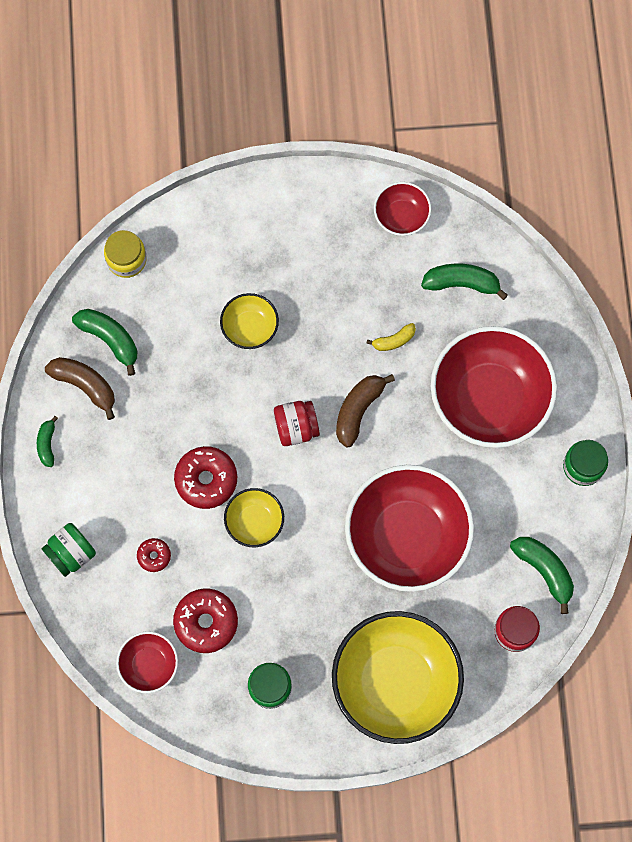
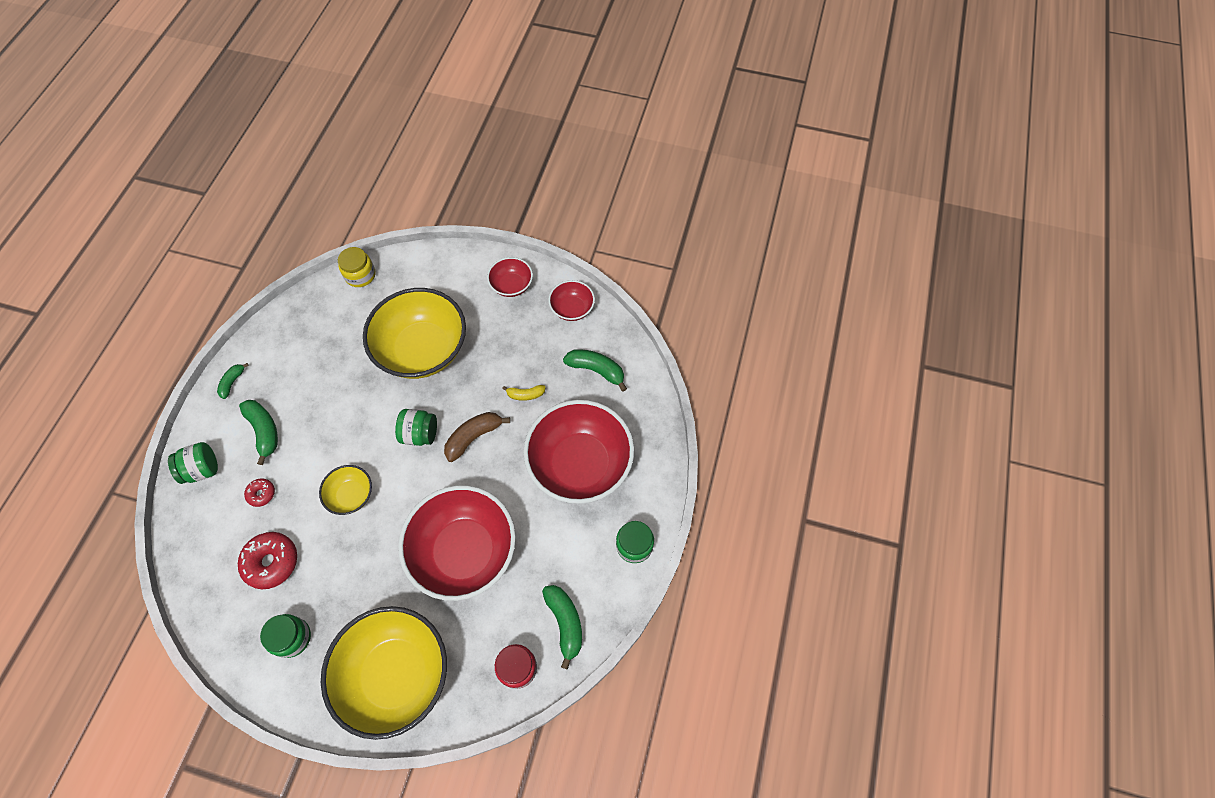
camera: 20 degrees right, 10 degrees down
brown banana [45,357,115,420] -> none
green banana [72,309,137,376] -> green banana moved to [239,400,278,465]
red bowl [116,631,178,693] -> red bowl moved to [487,257,533,297]
red donut [174,446,237,509] -> none
yellow bowl [220,293,279,349] -> yellow bowl [363,288,466,379], size x2.10
red jar [274,401,320,446] -> green jar [395,409,437,446]

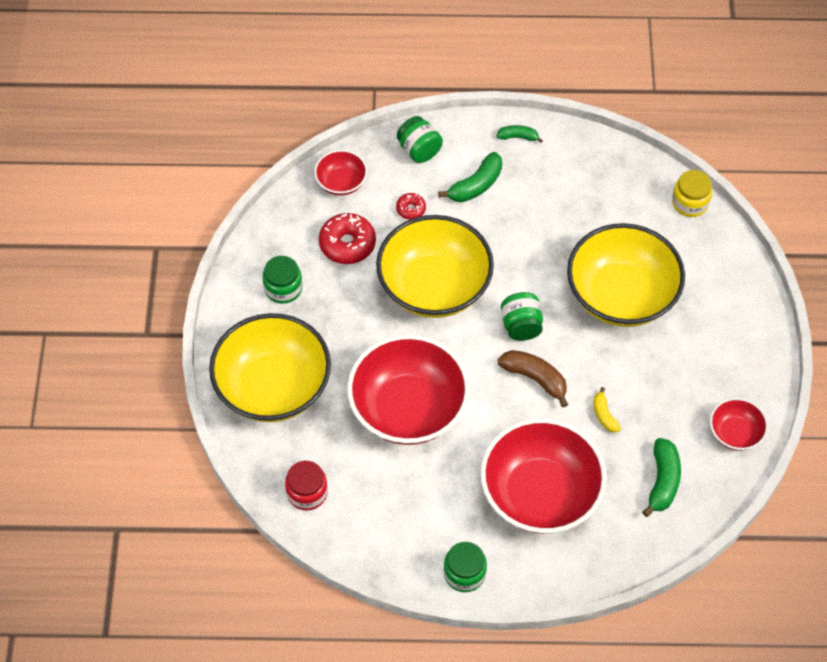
camera: 75 degrees right, 5 degrees down
yellow bowl [319,465,372,515] -> yellow bowl [376,215,494,318], size x2.10
red bowl [487,257,533,297] -> red bowl moved to [314,150,367,196]
green banana [542,585,582,670] -> none

